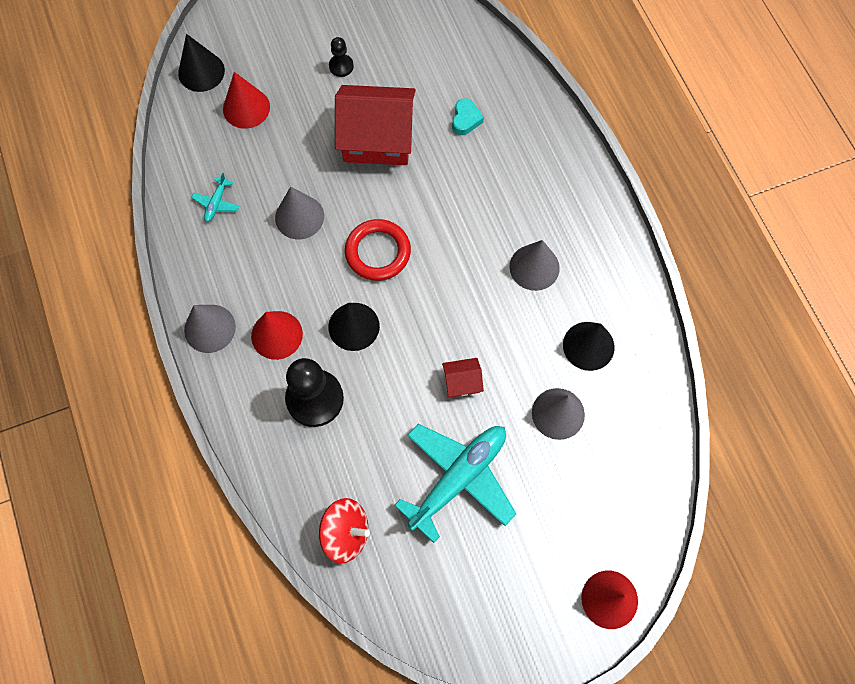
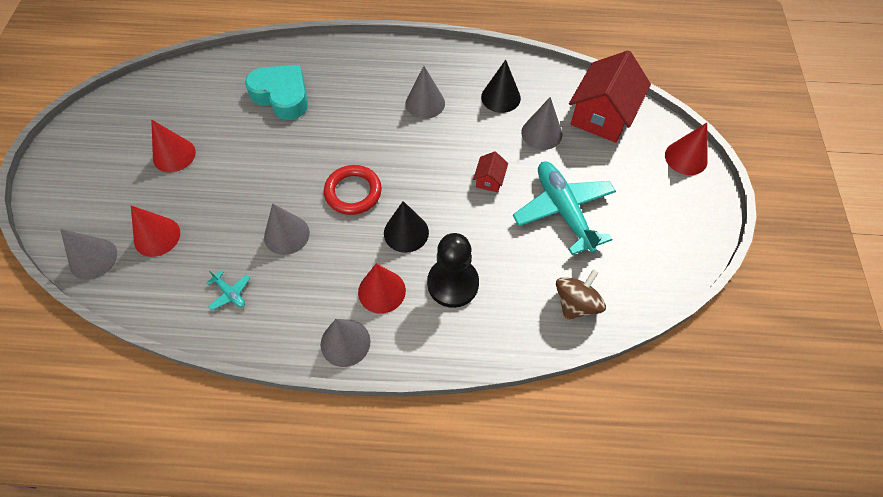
camera: 65 degrees left, 10 degrees down
black cone [178,34,225,92] -> grey cone [60,229,117,280]
red spinning top [319,498,370,563] -> brown spinning top [556,269,606,320]
black pawn [329,37,354,77] -> red cone [151,120,196,172]
red house [335,85,416,165] -> red house moved to [569,50,651,143]
turquoise heart [452,98,484,135] -> turquoise heart [245,65,308,120], size x2.16

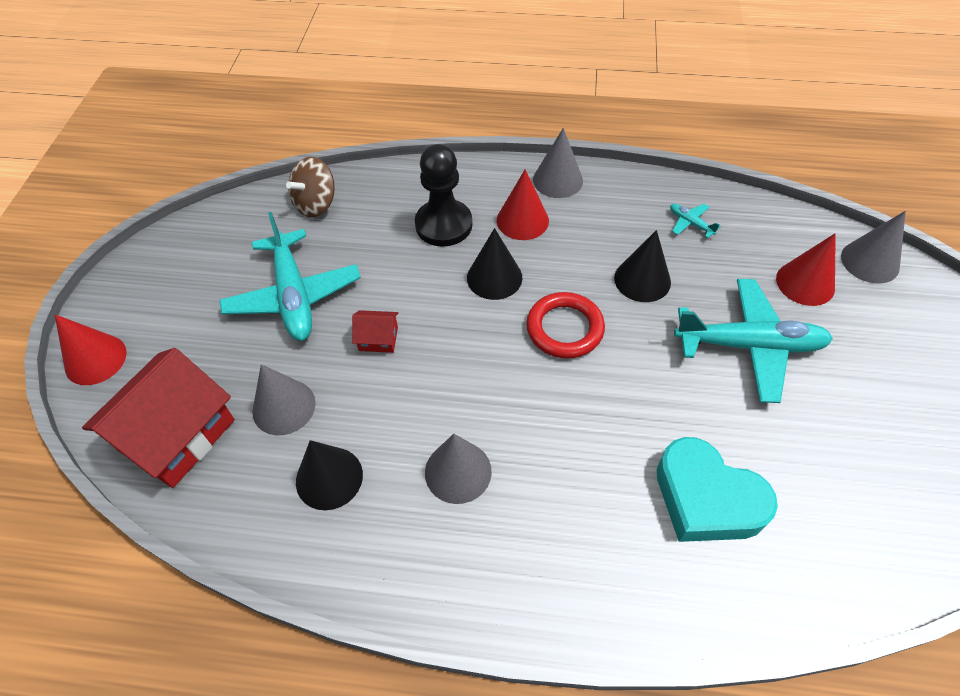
camera: 175 degrees left, 5 degrees down
red cone [151,120,196,172] -> none
grey cone [264,203,310,255] -> black cone [614,230,671,302]
red house [473,151,508,192] -> red house turned 75 degrees clockwise [352,310,398,353]
none -> turquoise plane [674,279,833,403]

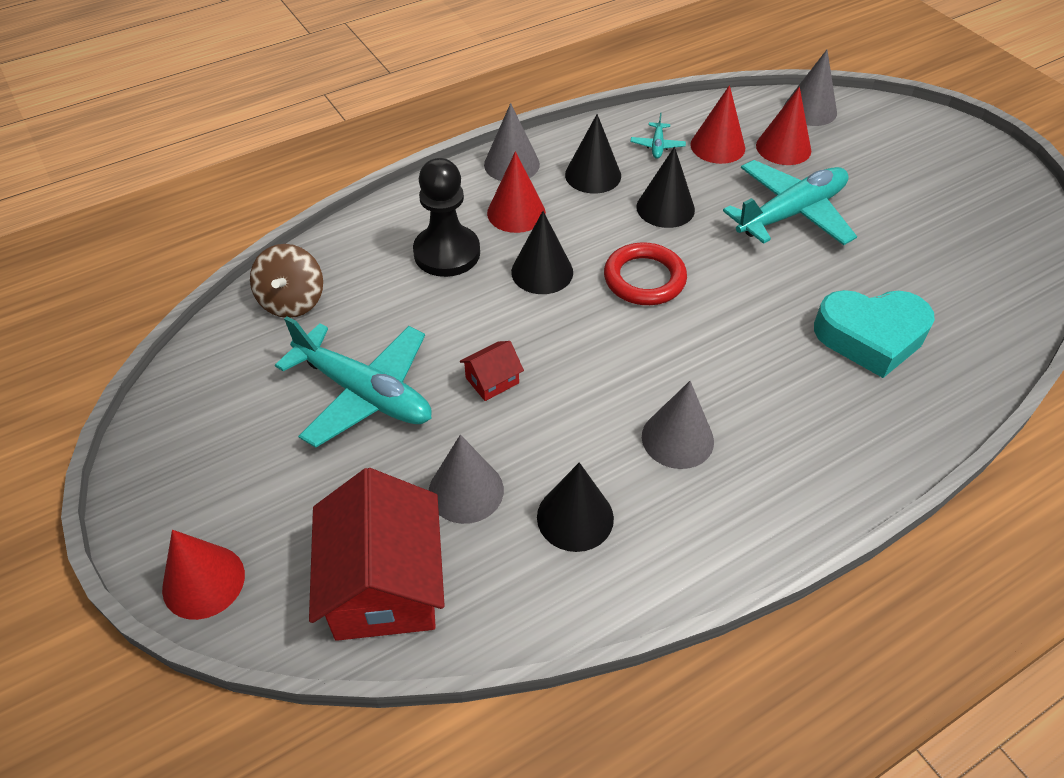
camera: 40 degrees left, 5 degrees down
turquoise plane [670,204,721,238] -> turquoise plane turned 90 degrees counterclockwise [630,112,686,159]
none -> black cone [565,114,621,194]
none -> red cone [690,85,745,164]

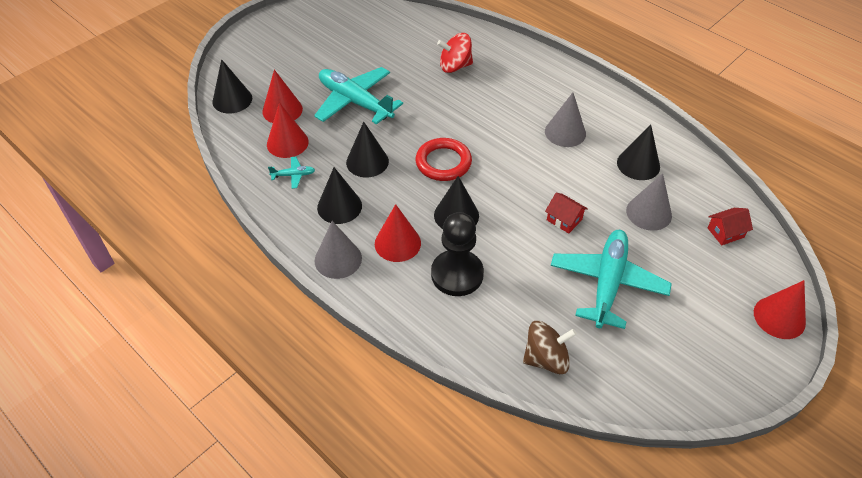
camera: 105 degrees left, 0 degrees up
red house [309,468,445,641] -> red house [708,208,753,245], size x0.44
grey cone [784,50,837,126] -> black cone [212,59,252,113]
turquoise heart [814,290,935,378] -> red spinning top [437,33,473,73]

